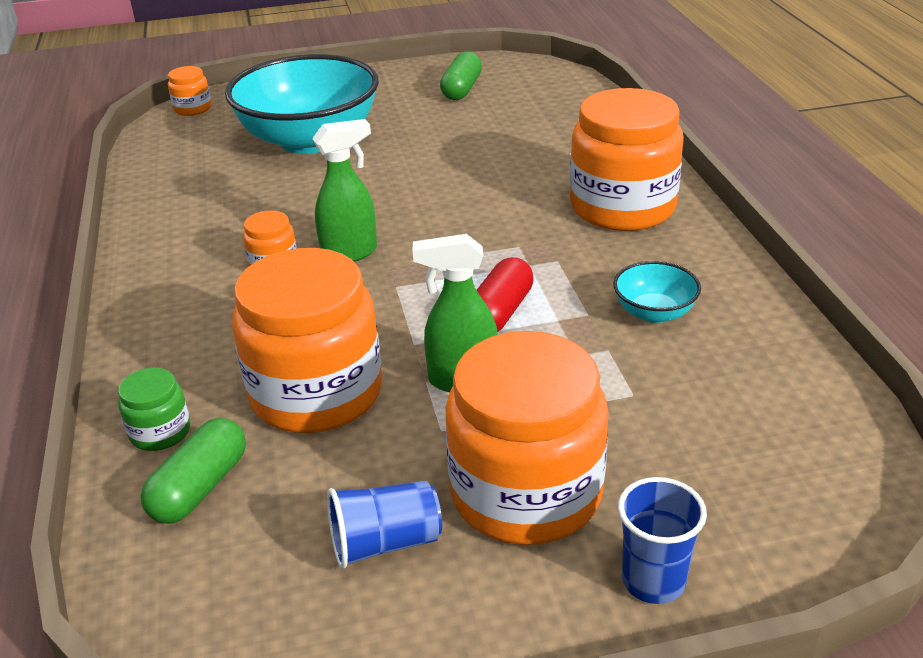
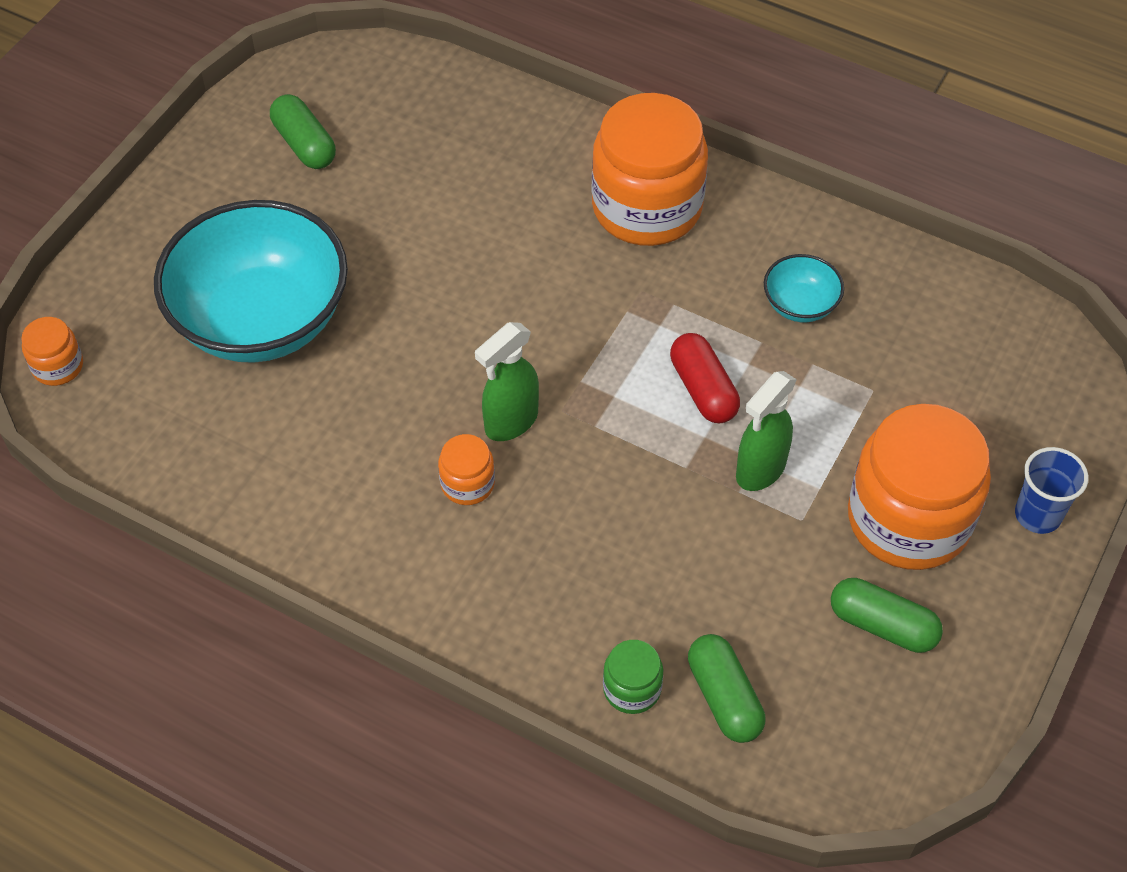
camera: 50 degrees left, 20 degrees up
orange jar [232,248,382,433] -> none
green spray bottle [312,119,377,262] -> green spray bottle turned 150 degrees counterclockwise [475,322,539,441]
blue cup [327,481,442,569] -> green capsule [831,578,943,653]

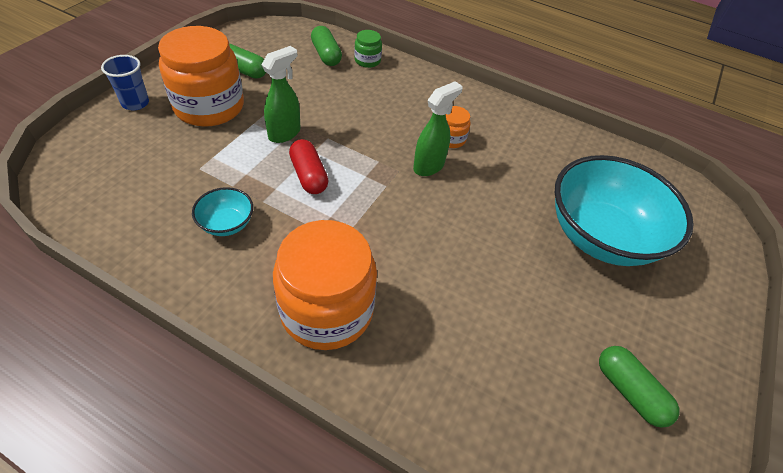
camera: 175 degrees right, 5 degrees down
orange jar [21,317,83,386] -> none

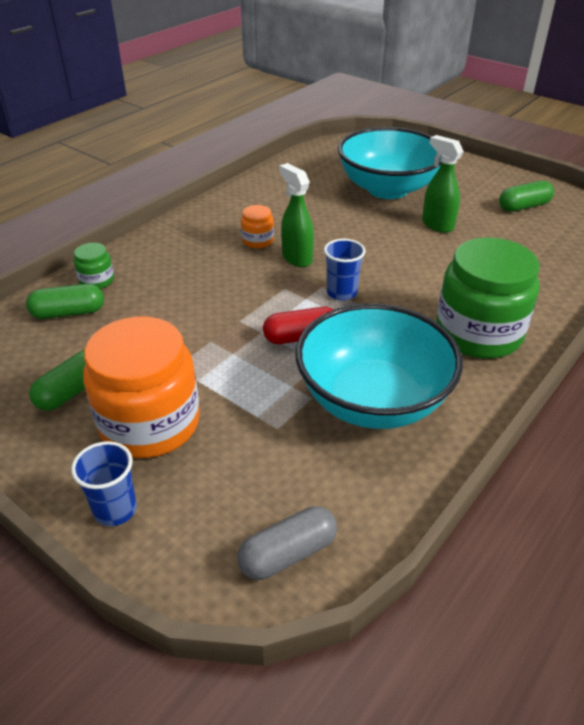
camera: 75 degrees left, 10 degrees down
turquoise bowl [192,187,253,236] -> turquoise bowl [296,303,463,429], size x2.33
green spray bottle [262,46,300,143] -> green spray bottle moved to [422,135,464,233]
orange jar [273,220,377,350] -> green jar [436,237,540,359]
none -> grey capsule [237,506,337,580]
none -> blue cup [324,239,365,301]

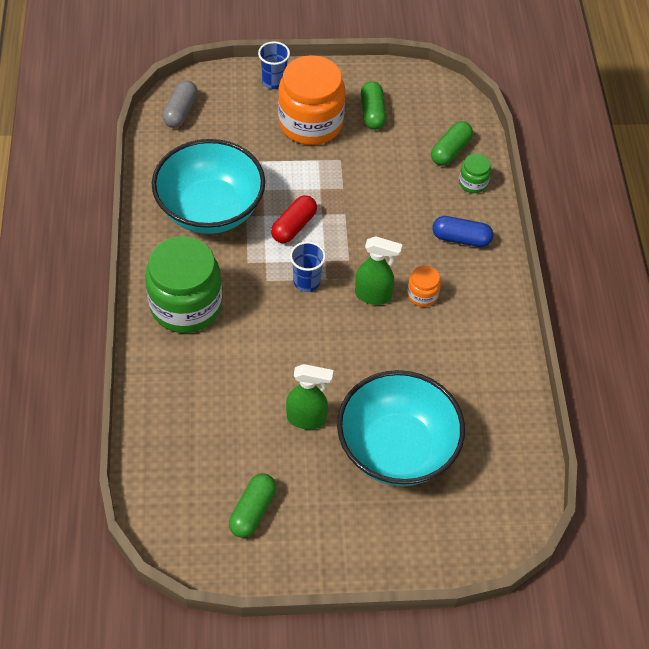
camera: 135 degrees right, 15 degrees up
none -> blue capsule [432,216,493,247]

